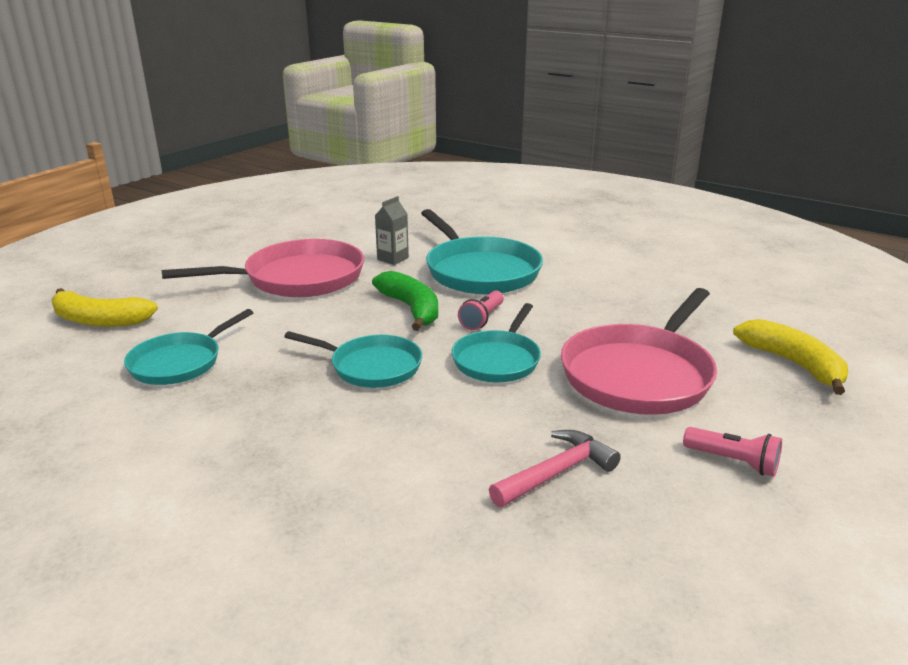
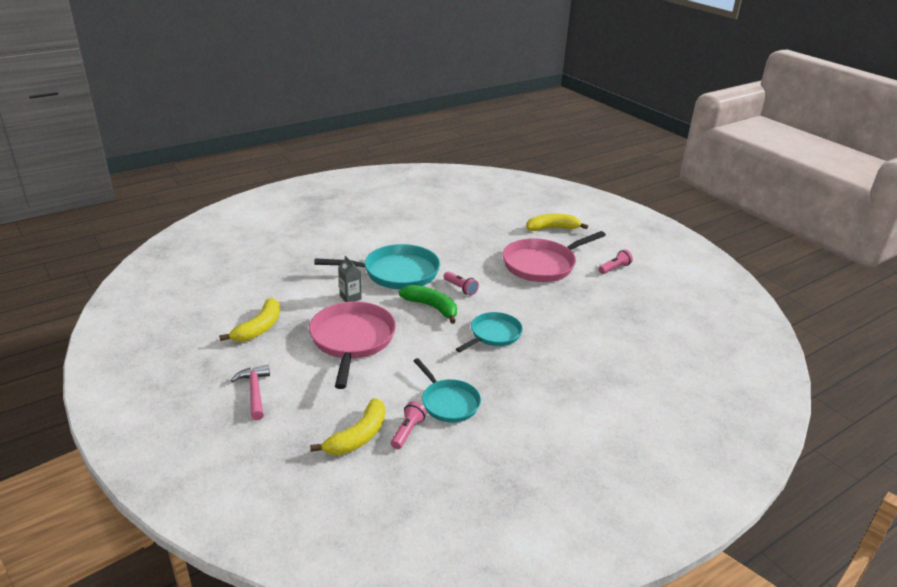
camera: 70 degrees left, 5 degrees up
green banana [372,271,438,331] -> green banana turned 45 degrees clockwise [399,285,457,324]
turquoise pan [452,303,541,382] -> none
pink hammer [489,430,621,507] -> pink hammer moved to [231,365,270,420]
pink pan [561,288,717,415] -> pink pan turned 90 degrees clockwise [502,231,606,282]
none -> yellow banana [219,298,280,342]
none -> pink flashlight [391,402,427,449]

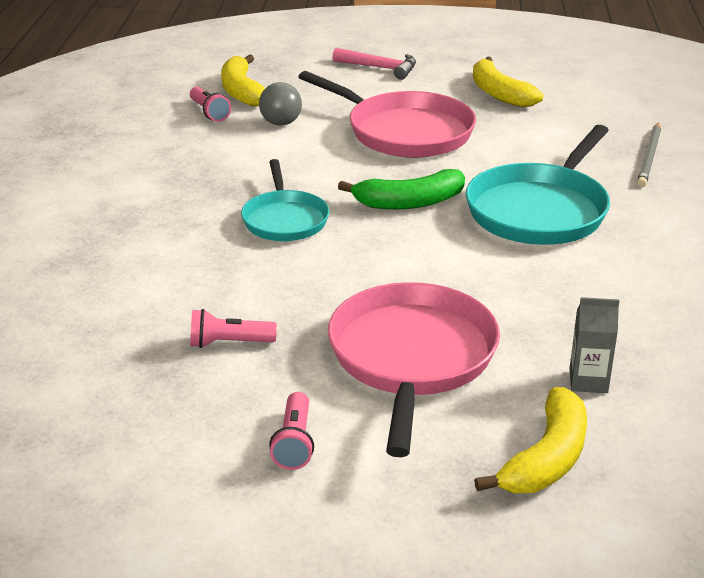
camera: 130 degrees right, 0 degrees up
grey carton [338,256,362,302] -> grey carton moved to [569,297,619,393]
turquoise pan [414,358,481,423] -> none
pink flashlight [444,271,479,296] -> pink flashlight moved to [190,309,277,348]
none -> grey ball [259,82,302,126]
none -> grey pencil [637,123,661,187]

